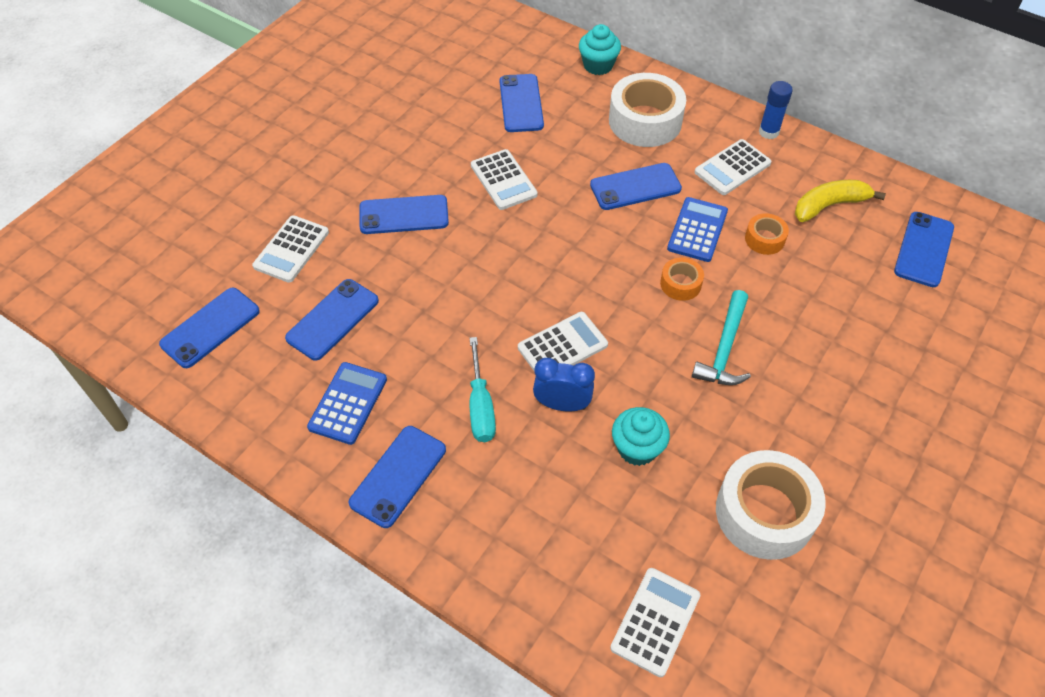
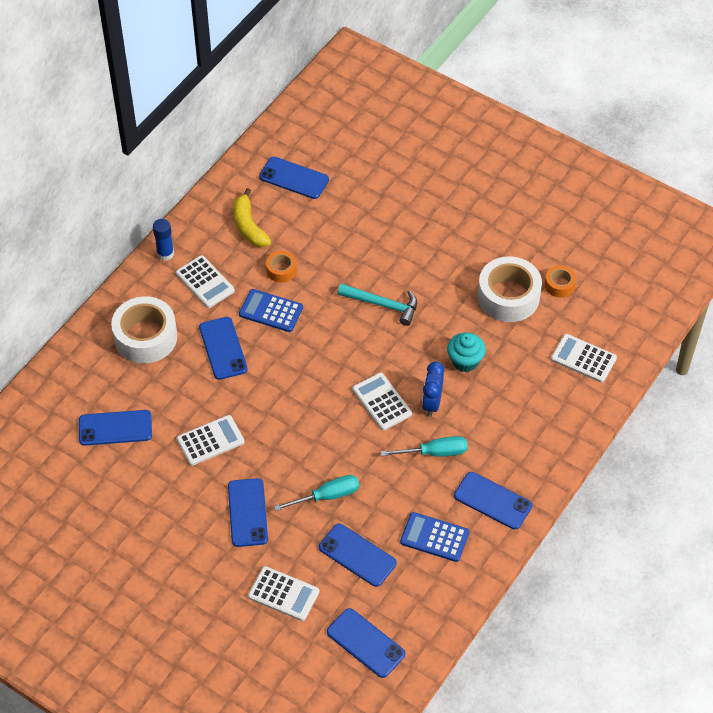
camera: 90 degrees left, 0 degrees up
turquoise cupcake [579,24,621,75] -> none
orange tape [660,257,704,301] -> orange tape moved to [545,265,576,297]
none -> turquoise screwdriver [274,475,359,511]

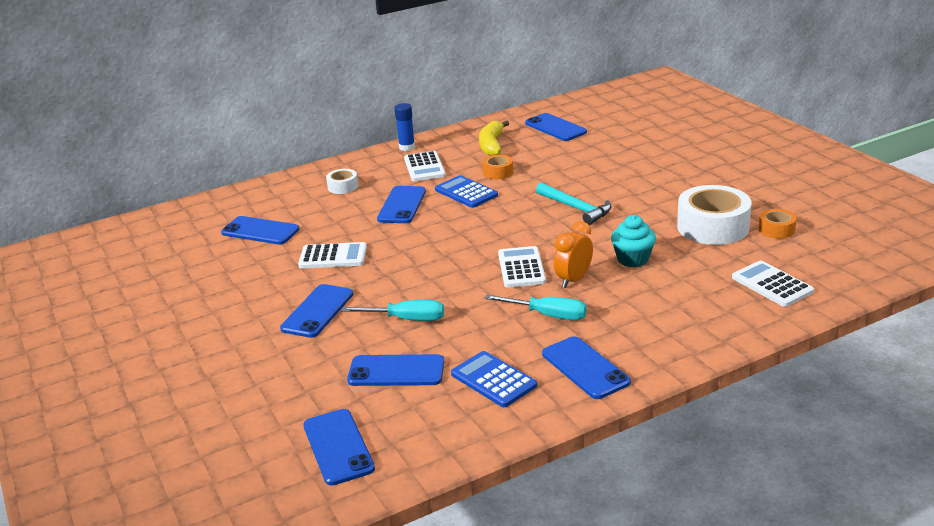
camera: 30 degrees right, 25 degrees down
white tape [111,296,177,363] -> white tape [326,169,358,194], size x0.49
white calculator [248,566,319,621] -> none
blue phone [319,524,397,587] -> blue phone turned 60 degrees counterclockwise [347,354,444,386]
blue clock [422,361,444,417] -> orange clock [554,221,593,288]

